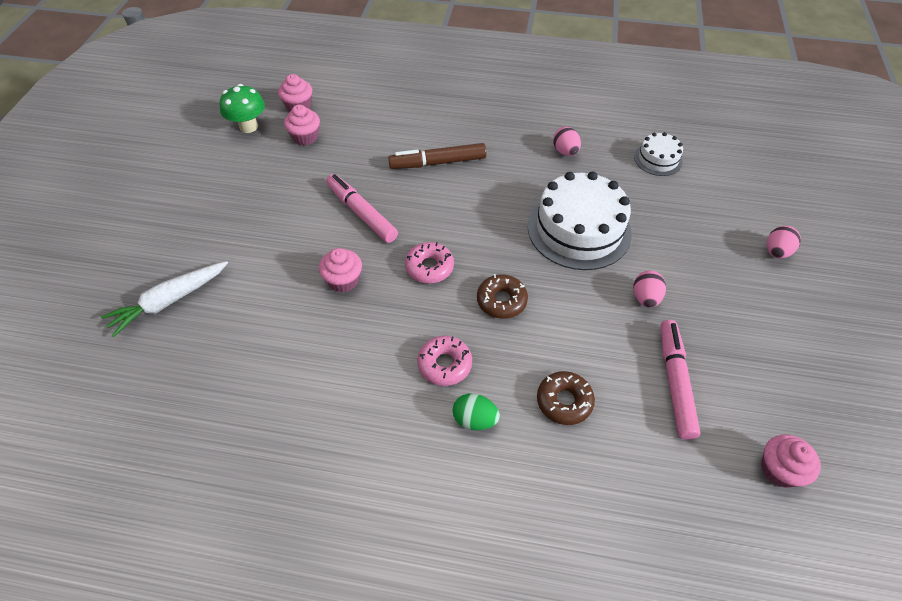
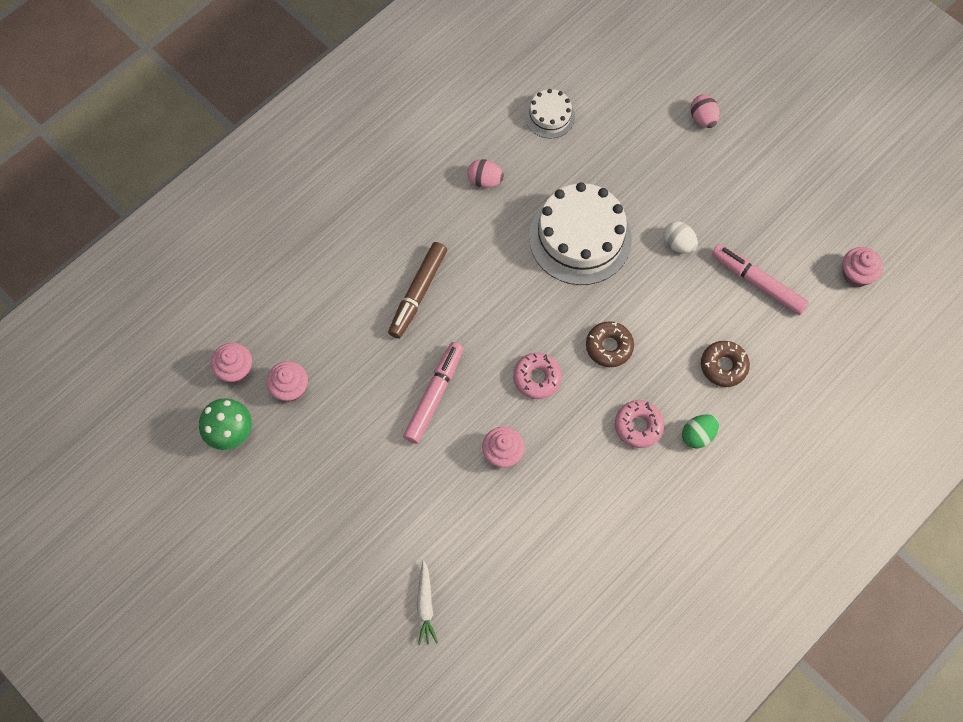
camera: 55 degrees left, 15 degrees up
white carrot [101,261,228,337] -> white carrot [417,560,438,645], size x0.65
pink marker [326,174,398,243] -> pink marker turned 120 degrees clockwise [403,342,464,444]
pink egg [634,270,666,308] -> white egg [664,221,698,254]

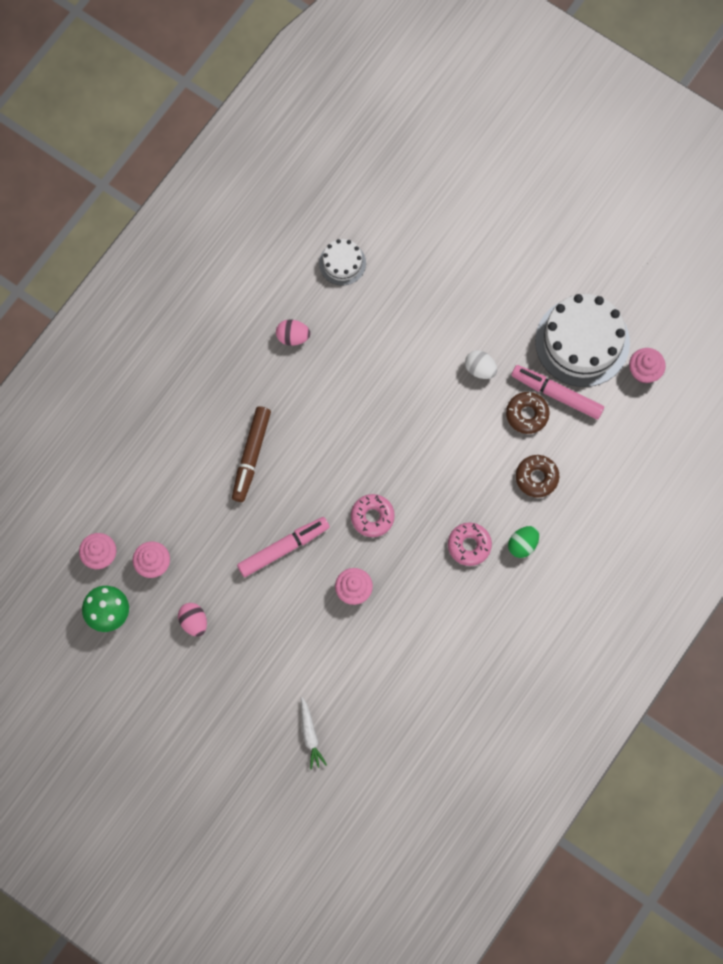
camera: 10 degrees left, 5 degrees up
pink marker [403,342,464,444] -> pink marker turned 45 degrees clockwise [237,517,330,577]
white cake [529,182,632,285] -> white cake moved to [535,294,630,387]
brown donut [586,321,634,367] -> brown donut moved to [506,392,550,434]
pink egg [690,95,720,128] -> pink egg moved to [178,603,207,637]

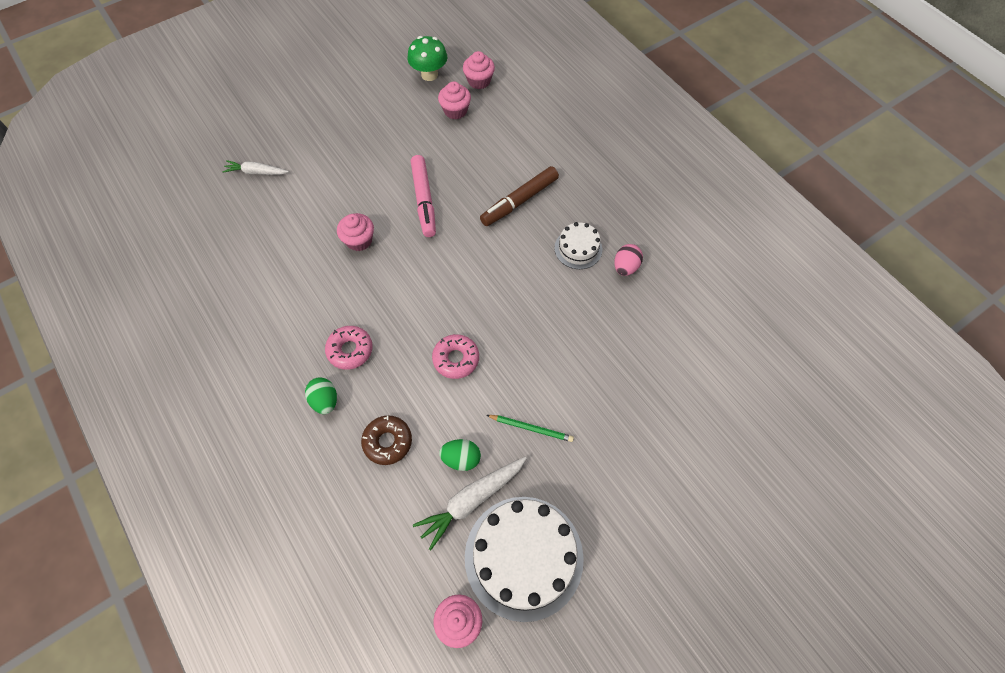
camera: 110 degrees right, 10 degrees down
pink egg [178,603,207,637] -> none
brown marker [232,406,271,502] -> brown marker turned 75 degrees counterclockwise [480,166,559,226]
white cake [319,239,366,286] -> white cake moved to [554,222,602,269]
pink donut [351,494,395,537] -> pink donut moved to [432,334,479,379]
white egg [465,350,497,379] -> green pencil [487,415,574,442]
brown donut [506,392,550,434] -> green egg [439,439,481,471]
pink marker [511,365,604,420] -> white carrot [413,457,527,550]

